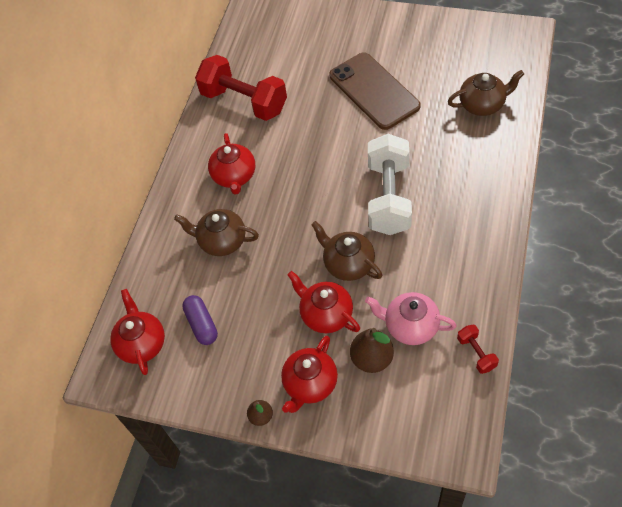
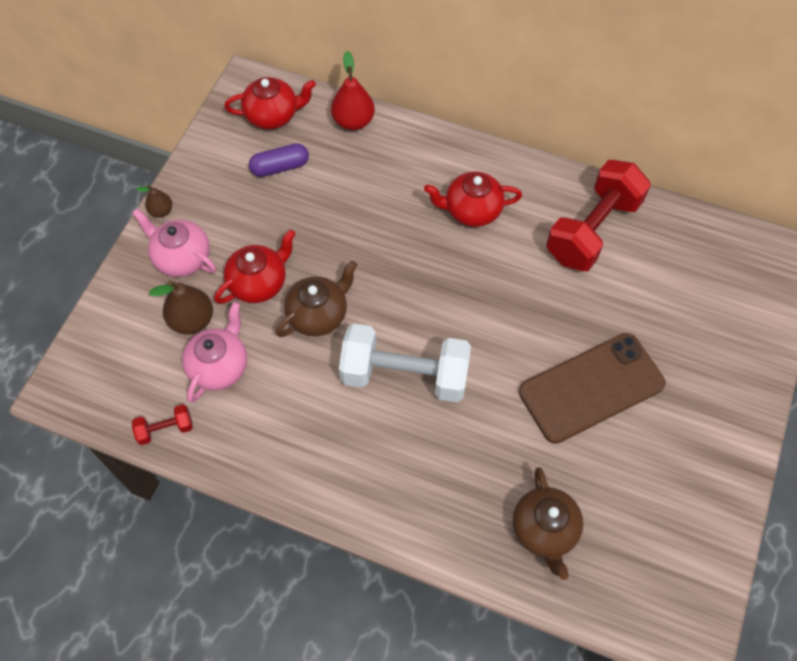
camera: 90 degrees right, 5 degrees up
brown teapot [174,209,259,256] -> none
red teapot [281,336,338,413] -> pink teapot [132,208,216,277]
none -> red pear [331,51,375,130]

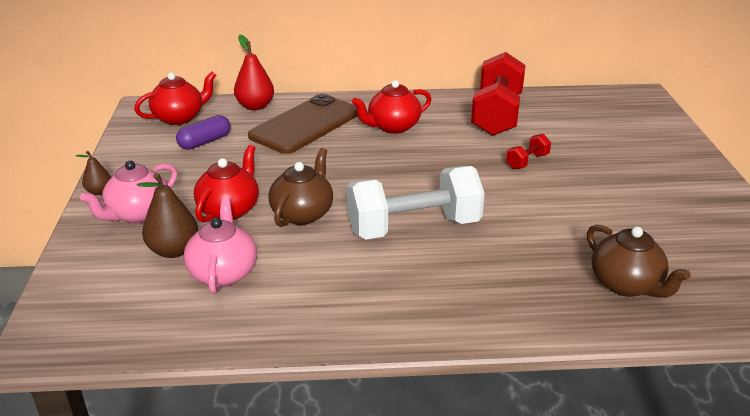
camera: 25 degrees left, 30 degrees down
pink teapot [132,208,216,277] -> pink teapot turned 60 degrees counterclockwise [80,160,177,223]
red dumbbell [132,404,193,445] -> red dumbbell moved to [506,134,551,169]
brown phone [519,333,666,444] -> brown phone moved to [248,94,357,154]

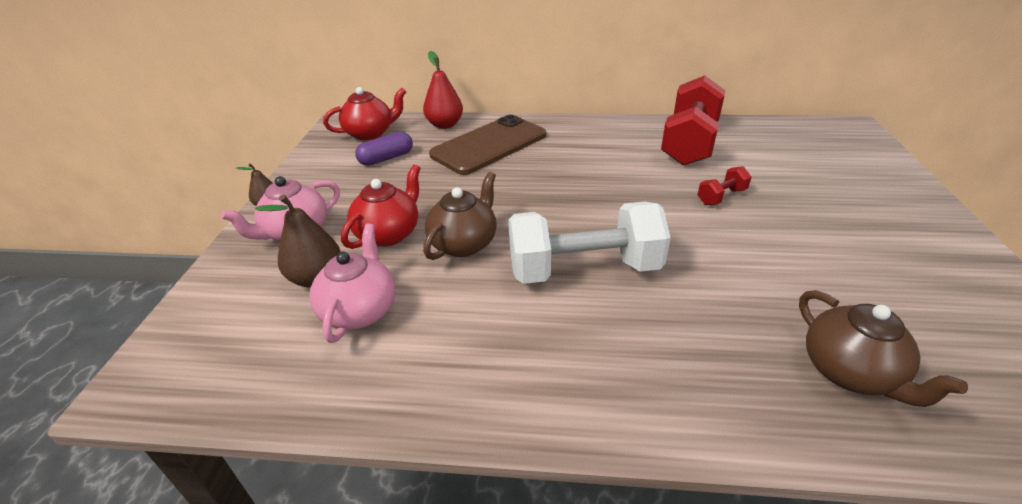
camera: 10 degrees right, 5 degrees up
red teapot [352,80,431,134] -> none

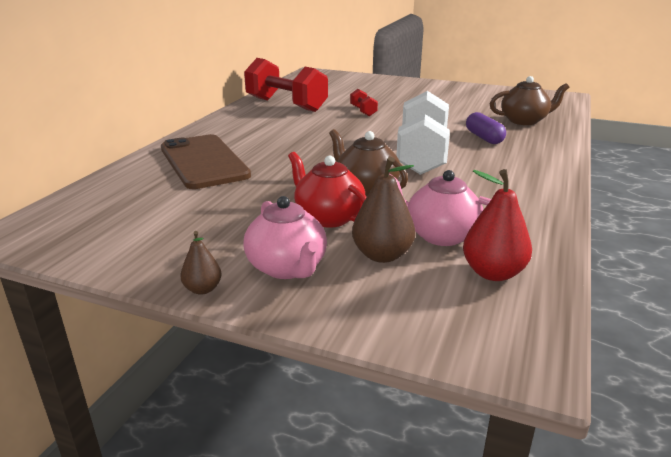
camera: 75 degrees left, 10 degrees down
red teapot [323,87,406,140] -> none
purple capsule [355,132,413,166] -> purple capsule moved to [466,112,506,144]
red pear [423,51,463,129] -> red pear moved to [463,169,532,281]

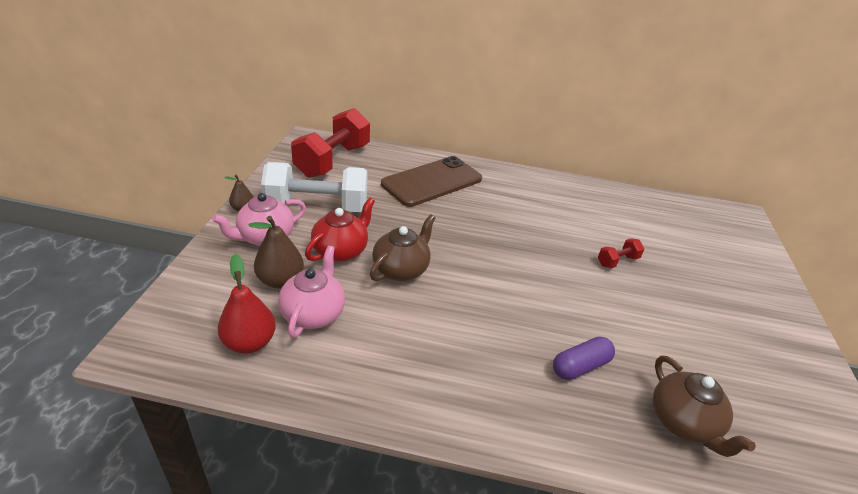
camera: 75 degrees right, 10 degrees up
red dumbbell [244,58,328,112] -> red dumbbell moved to [291,108,370,178]
white dumbbell [396,91,450,175] -> white dumbbell moved to [261,162,368,212]

